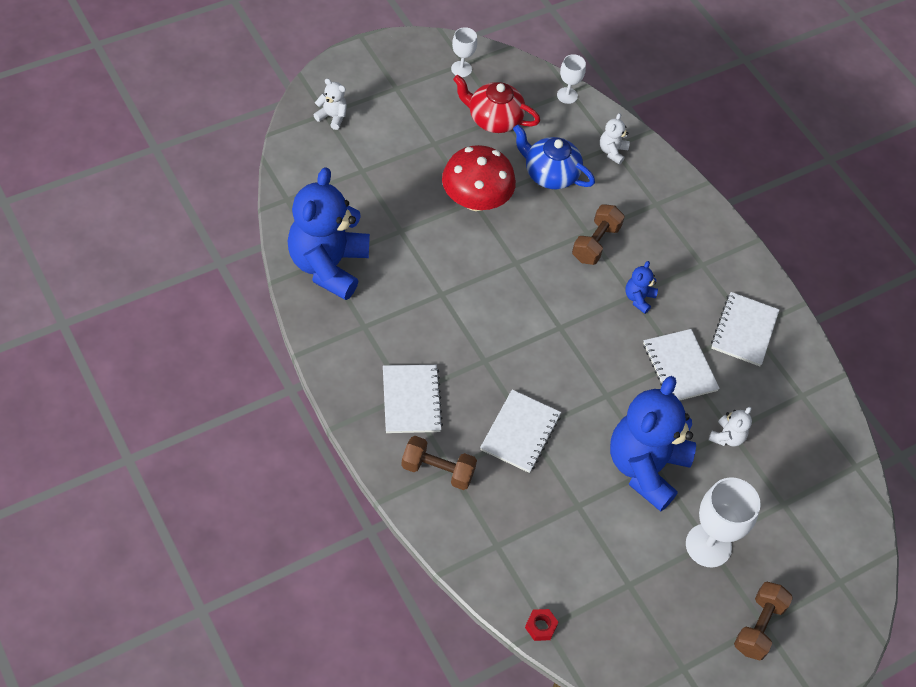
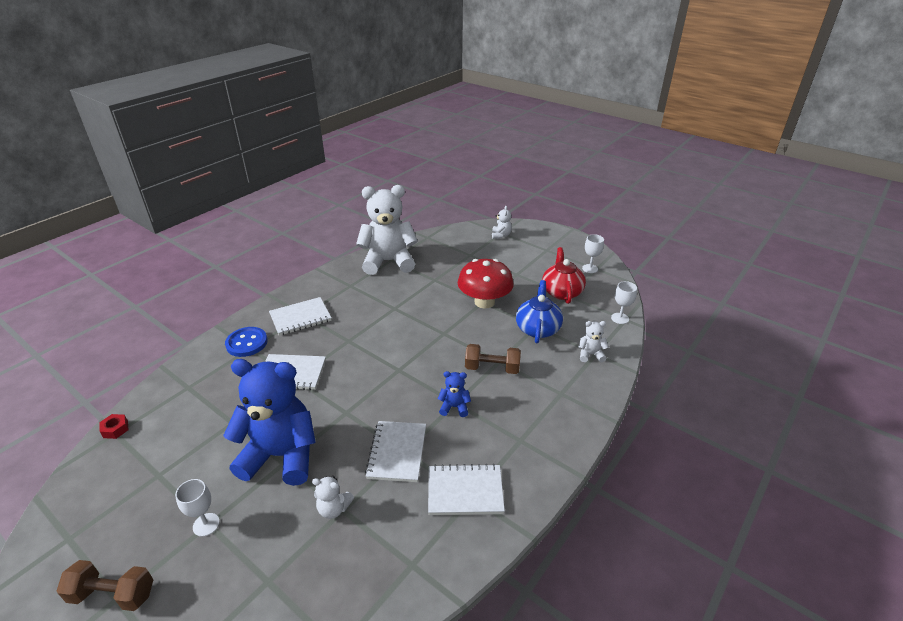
camera: 75 degrees right, 20 degrees down
blue teddy bear [288,167,370,300] -> white teddy bear [356,185,418,275]
brown dumbbell [401,436,477,490] -> blue button [225,327,268,357]
white notebook [643,329,720,400] -> white notebook turned 45 degrees counterclockwise [365,421,426,482]
white goblet [686,477,761,567] -> white goblet [175,479,220,537], size x0.55

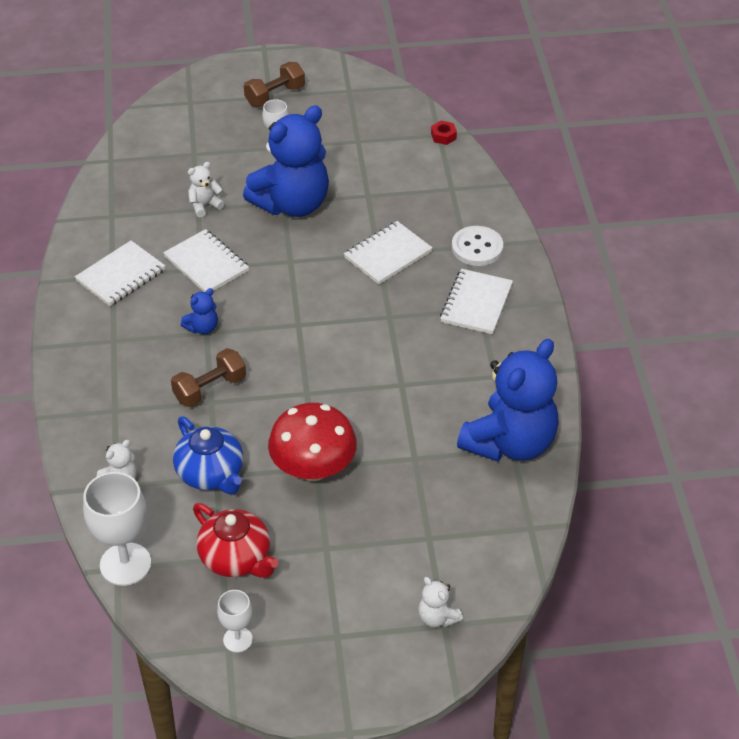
camera: 135 degrees right, 10 degrees up
blue button [225,327,268,357] -> white button [452,226,503,266]
white teddy bear [356,185,418,275] -> blue teddy bear [457,339,559,462]
white goblet [611,281,637,324] -> white goblet [83,472,151,586], size x1.81

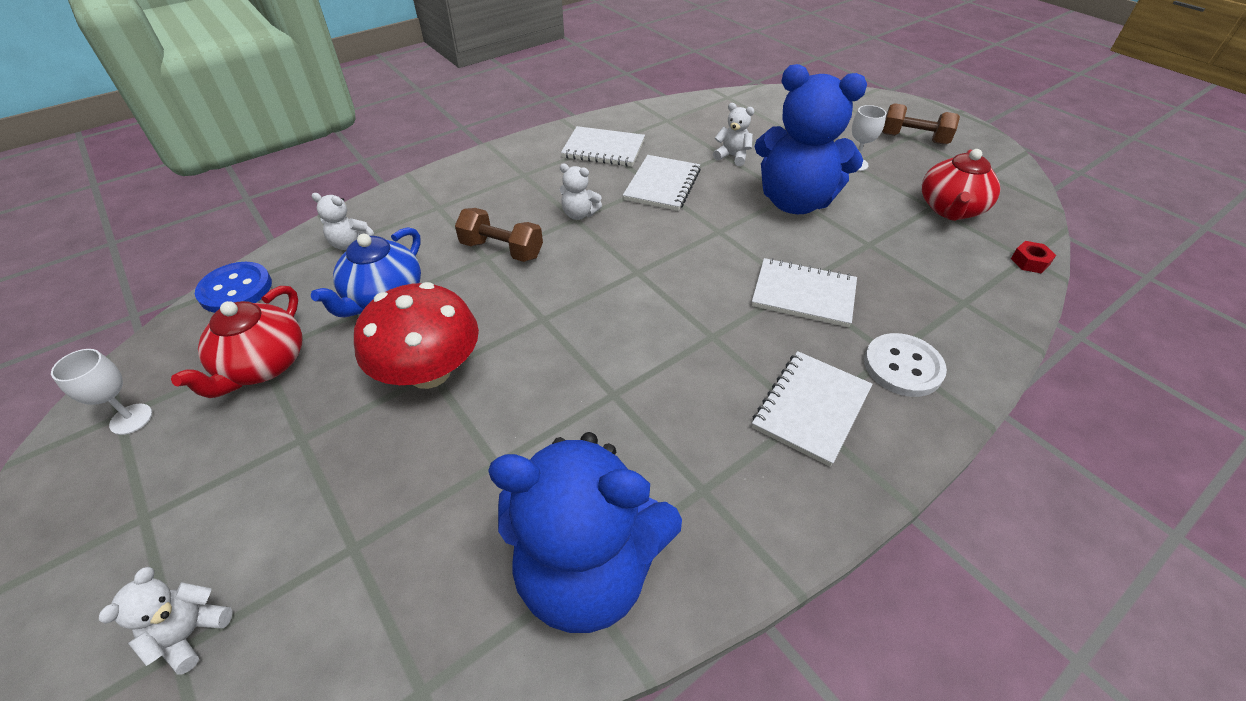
camera: 60 degrees right, 0 degrees up
white goblet [83,472,151,586] -> blue button [195,262,272,313]
blue teddy bear [181,288,218,334] -> white teddy bear [560,164,602,220]
white notebook [440,269,513,334] -> white notebook turned 45 degrees counterclockwise [752,351,873,467]
none -> red teapot [922,149,1000,221]

